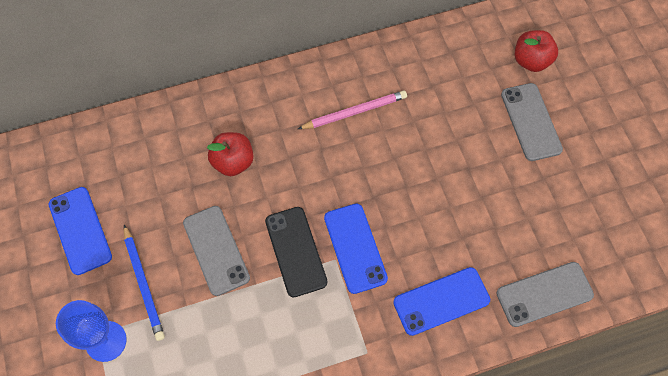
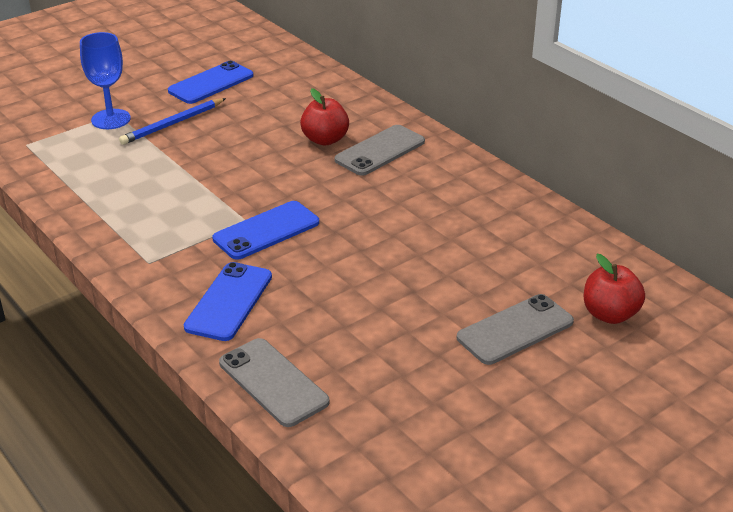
camera: 70 degrees right, 30 degrees down
grey phone [183,206,250,296] -> grey phone moved to [335,125,425,176]
black phone [265,207,327,298] -> none
pink pencil [298,90,407,129] -> none
blue phone [393,267,490,336] -> blue phone turned 60 degrees clockwise [184,262,272,341]

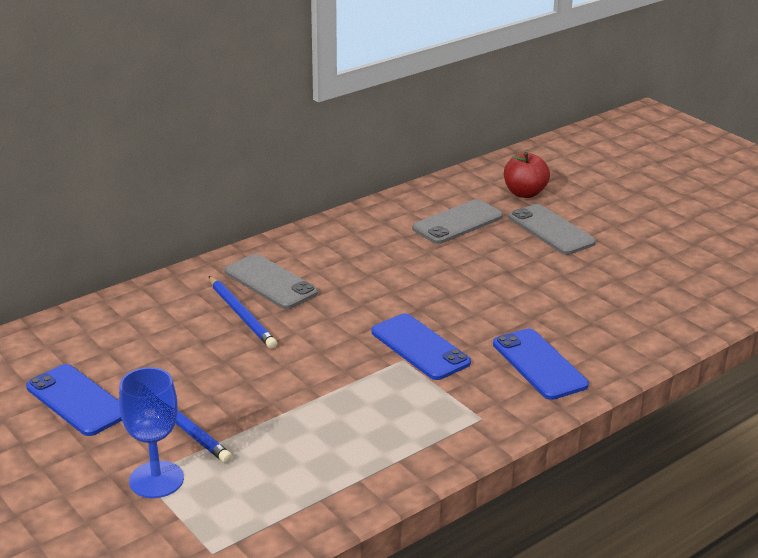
camera: 90 degrees left, 5 degrees down
blue phone [184,262,272,341] -> blue phone turned 45 degrees clockwise [493,328,589,400]
grey phone [219,338,330,427] -> grey phone moved to [412,199,503,244]
red apple [300,88,349,146] -> blue pencil [209,276,277,349]

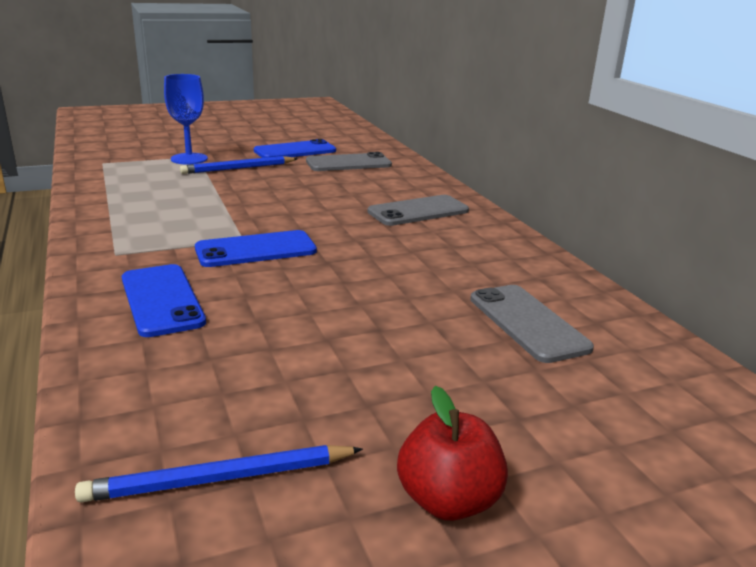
camera: 105 degrees right, 5 degrees down
blue pencil [209,276,277,349] -> blue pencil moved to [75,445,363,502]
blue phone [493,328,589,400] -> blue phone turned 75 degrees clockwise [122,264,206,337]
red apple [504,152,550,198] -> red apple moved to [397,386,508,521]
grey phone [509,204,596,255] -> grey phone moved to [306,152,392,171]

